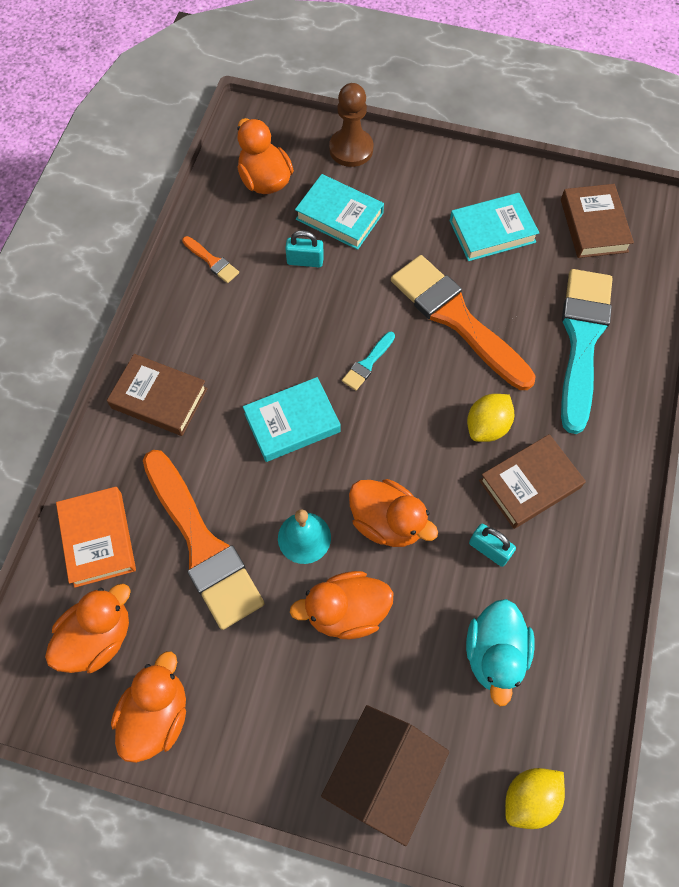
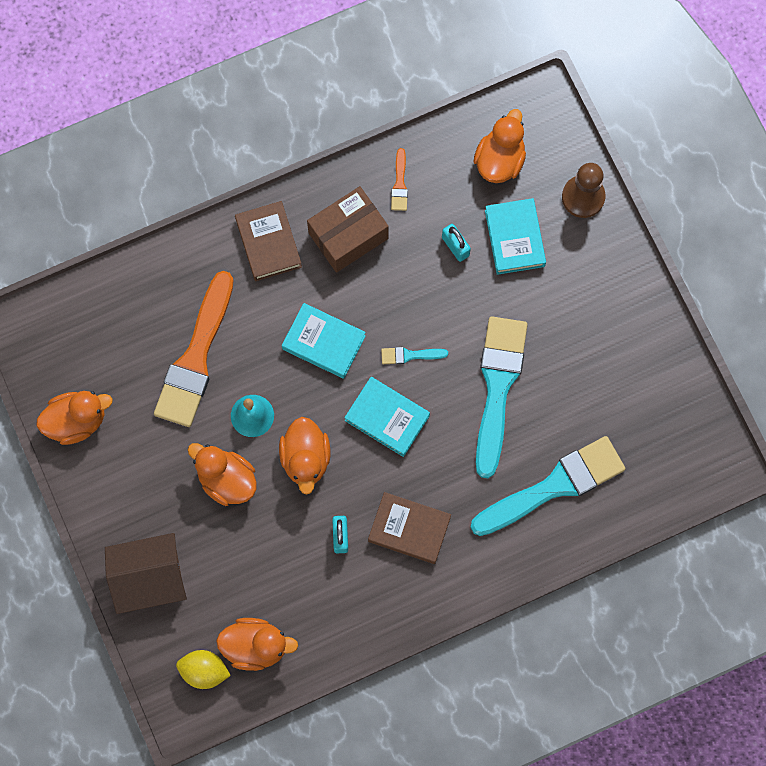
camera: 50 degrees right, 10 degrees up
orange duck [45,584,131,673] -> orange duck moved to [216,618,298,671]
orange book [56,487,136,588] -> none
orange brush [391,255,536,390] -> turquoise brush [476,316,528,478]
turquoise book [450,193,539,261] -> turquoise book moved to [344,377,430,457]
turquoise duck [466,599,535,707] -> none
yellow lemon [467,394,514,442] -> none
brown book [561,184,634,258] -> none
none -> brown box [307,186,389,273]

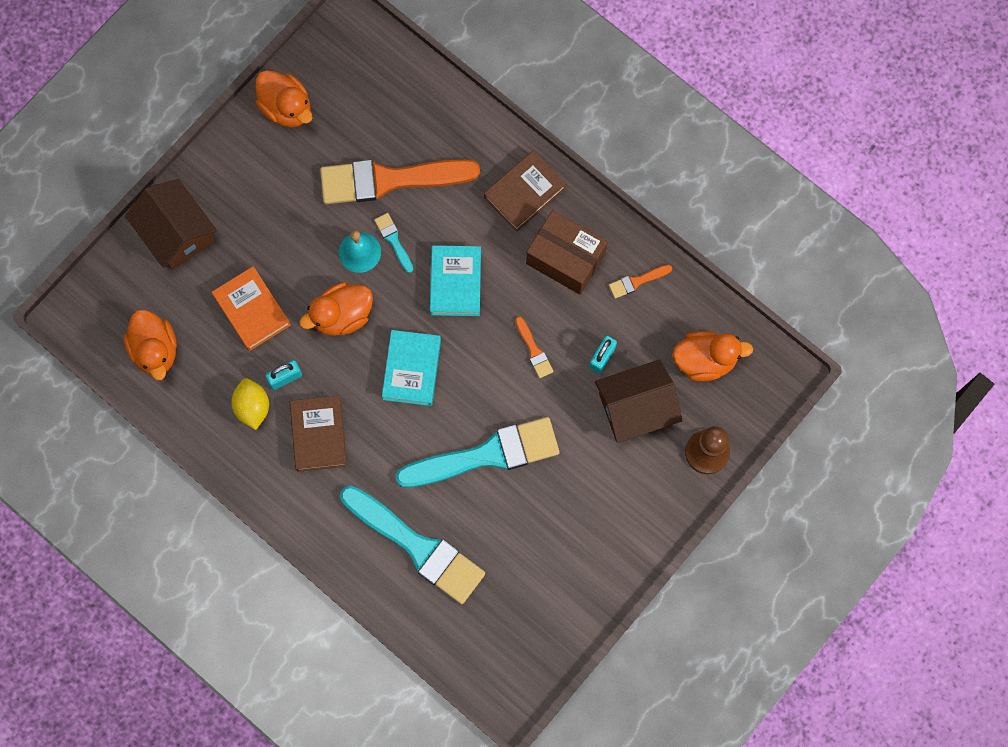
camera: 65 degrees right, 0 degrees up
yellow lemon [176,650,231,689] -> yellow lemon moved to [231,378,269,430]
orange duck [188,443,257,506] -> none
turquoise brush [381,347,448,364] -> turquoise brush moved to [374,213,413,273]
turquoise book [485,198,546,275] -> brown house [595,359,683,443]
none -> orange book [212,266,291,351]
none -> orange brush [515,317,554,378]

